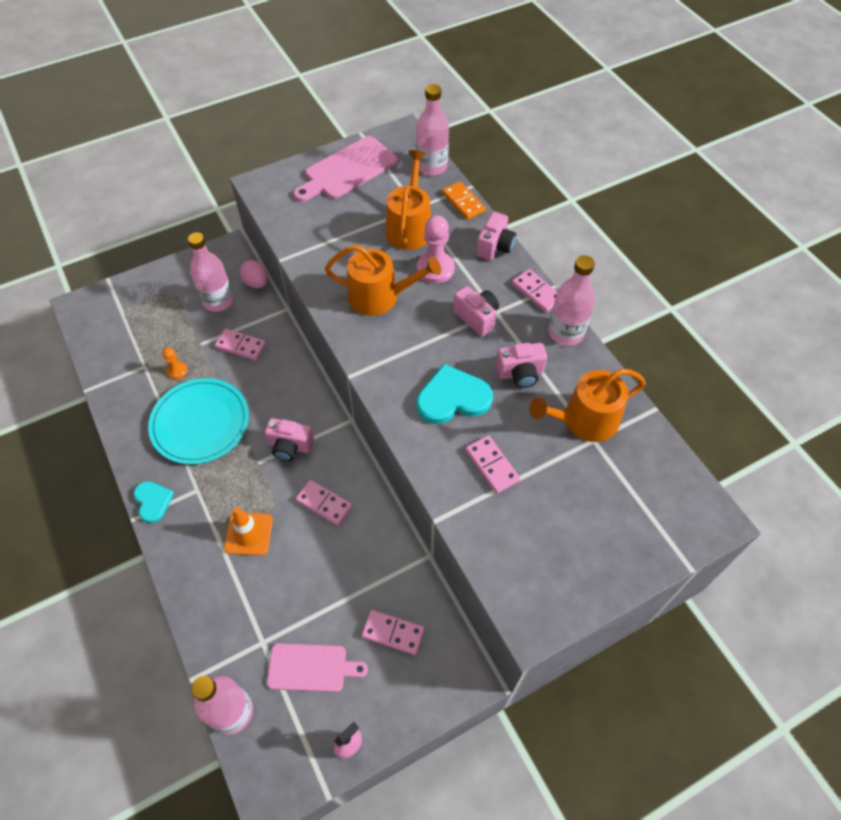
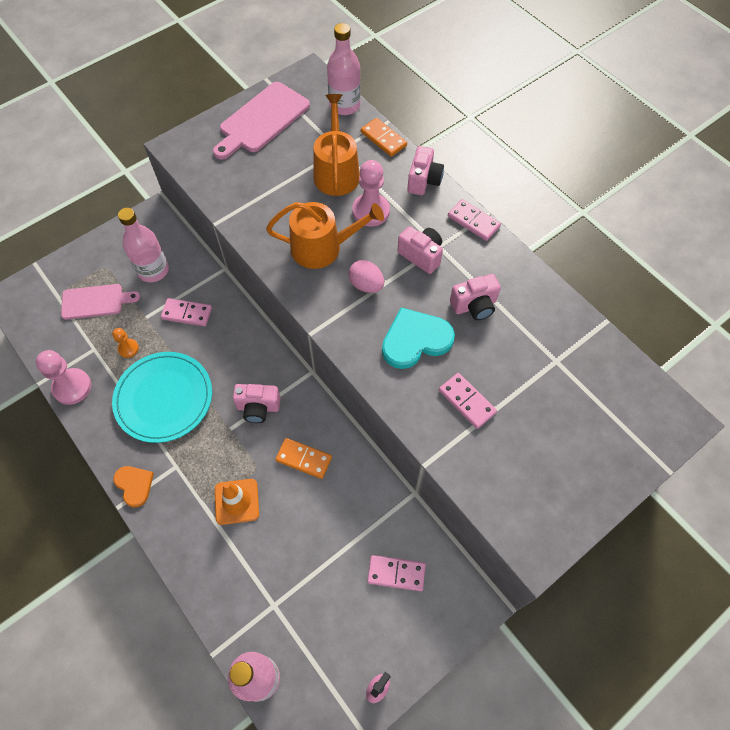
camera: 10 degrees left, 5 degrees up
turquoise heart [134,481,174,523] -> orange heart [113,466,154,507]
pink egg [240,260,268,288] -> pink egg moved to [349,260,384,293]
pink cutting board [267,643,368,692] -> pink cutting board moved to [61,284,140,320]
pink domino [296,480,353,526] -> orange domino [275,438,332,479]
orange watering can [529,369,646,442] -> none
pink bottle [548,255,595,346] -> none
none -> pink pawn [36,350,91,405]

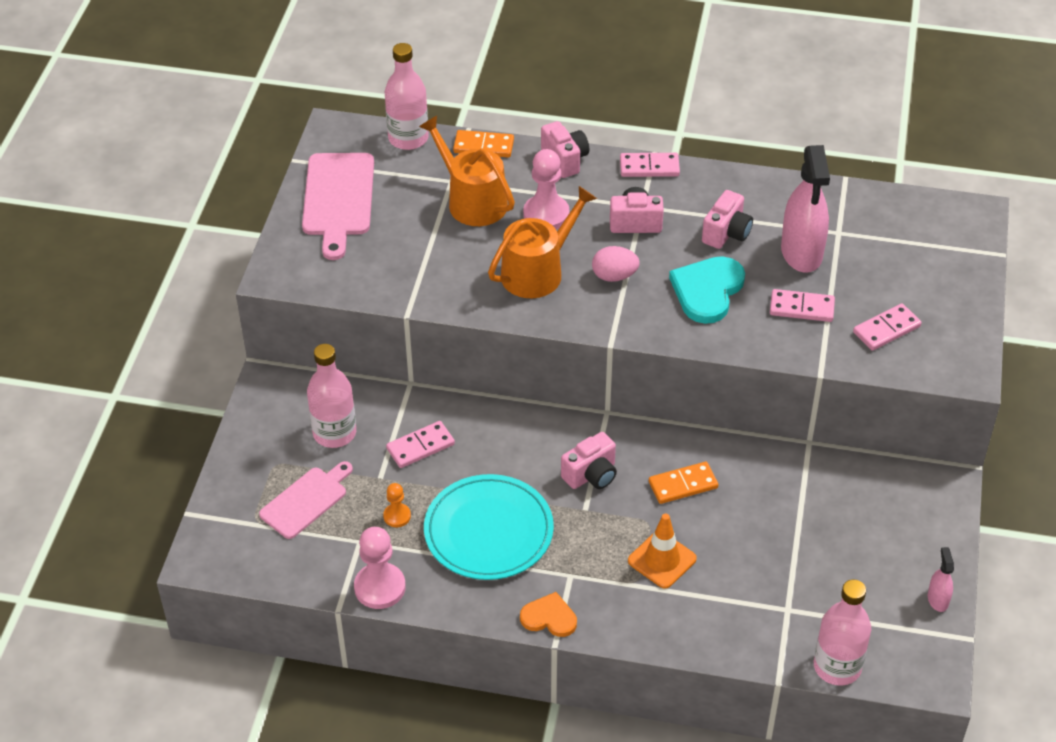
camera: 40 degrees left, 15 degrees down
pink domino [367,555,426,591] -> pink domino moved to [853,304,922,351]
none -> pink spray bottle [781,145,830,273]

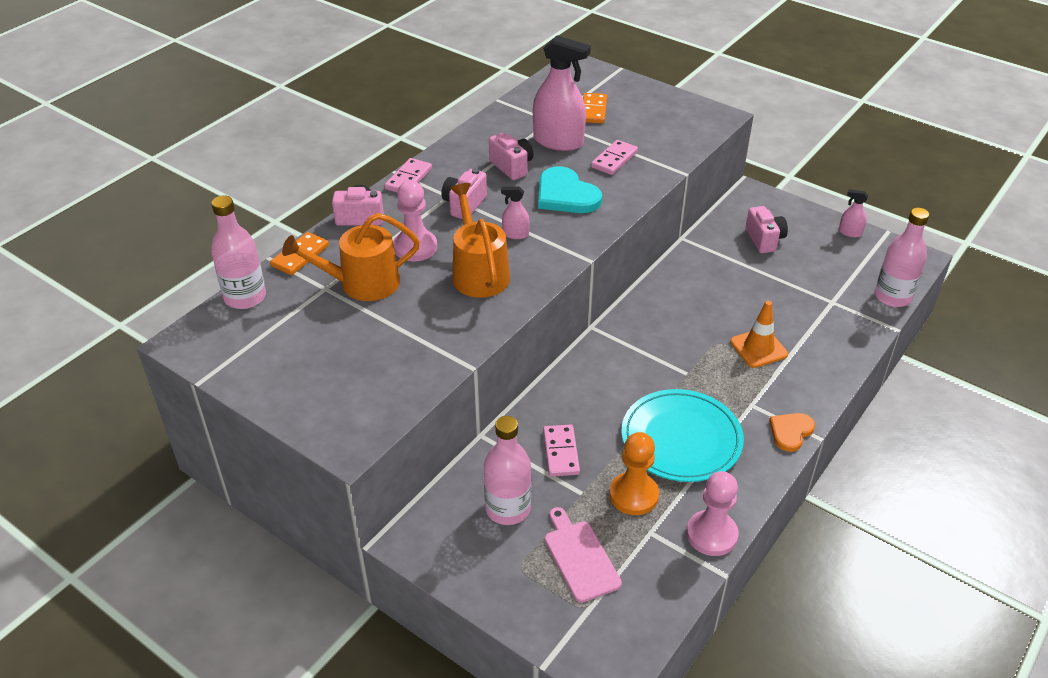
camera: 65 degrees left, 5 degrees down
pink cutting board [302,153,374,260] -> none
orange pawn [383,483,411,527] -> orange pawn [609,432,659,515], size x1.82
pink camera [561,432,617,489] -> pink camera moved to [745,206,788,253]
pink egg [592,246,640,282] -> pink spray bottle [501,187,530,239]
orange domino [649,462,718,504] -> orange domino moved to [583,93,607,124]
pink domino [853,304,922,351] -> none

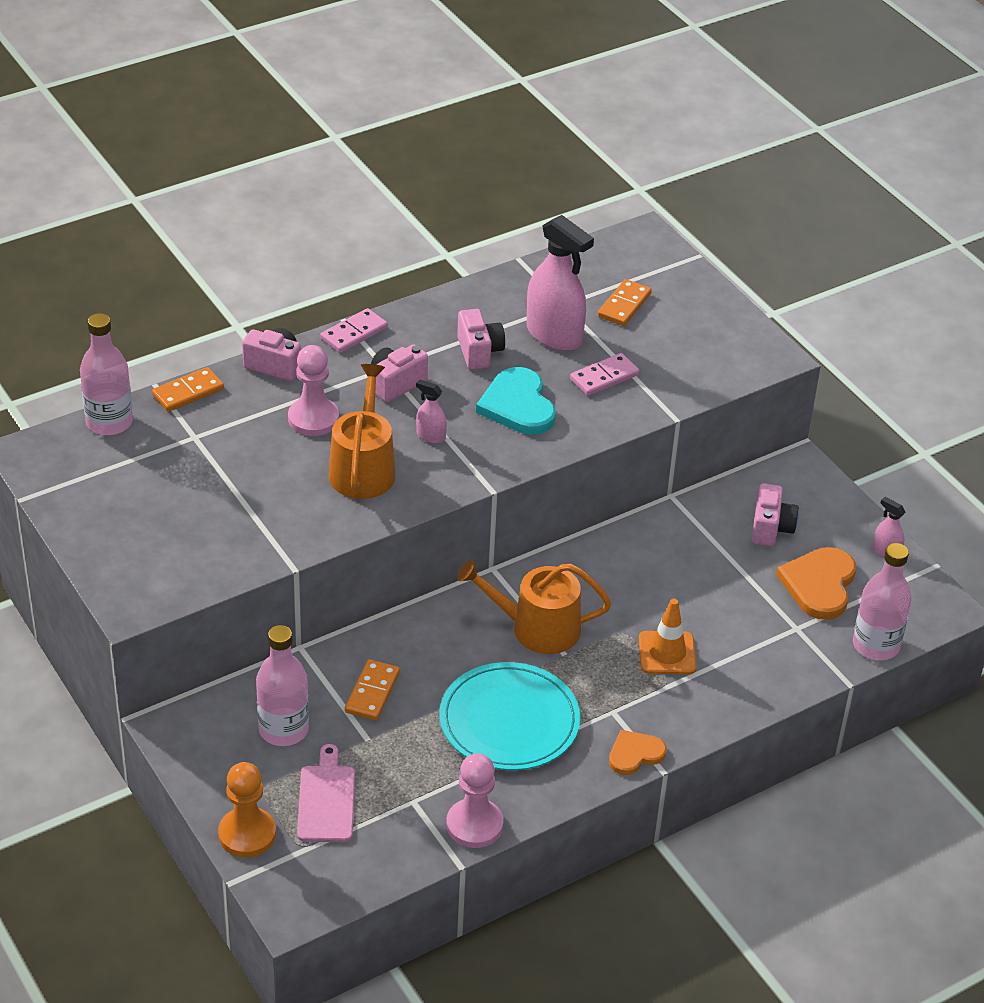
camera: 20 degrees right, 0 degrees up
orange watering can [282,213,420,301] -> orange watering can moved to [458,560,611,654]
pink domino [543,425,580,477] -> orange domino [345,659,400,720]
orange pawn [609,432,659,515] -> orange pawn moved to [218,762,276,857]
none -> orange heart [776,547,856,620]

